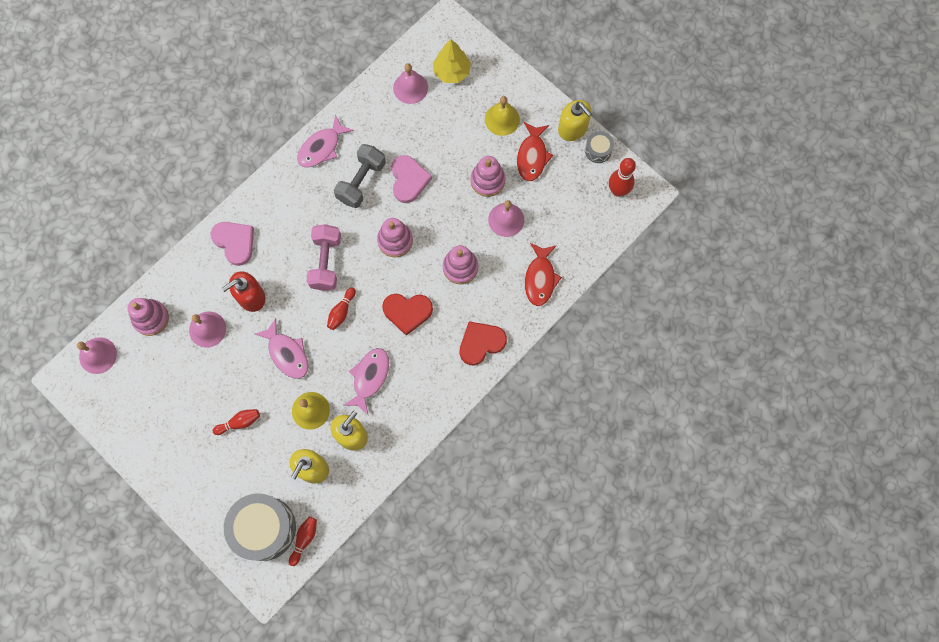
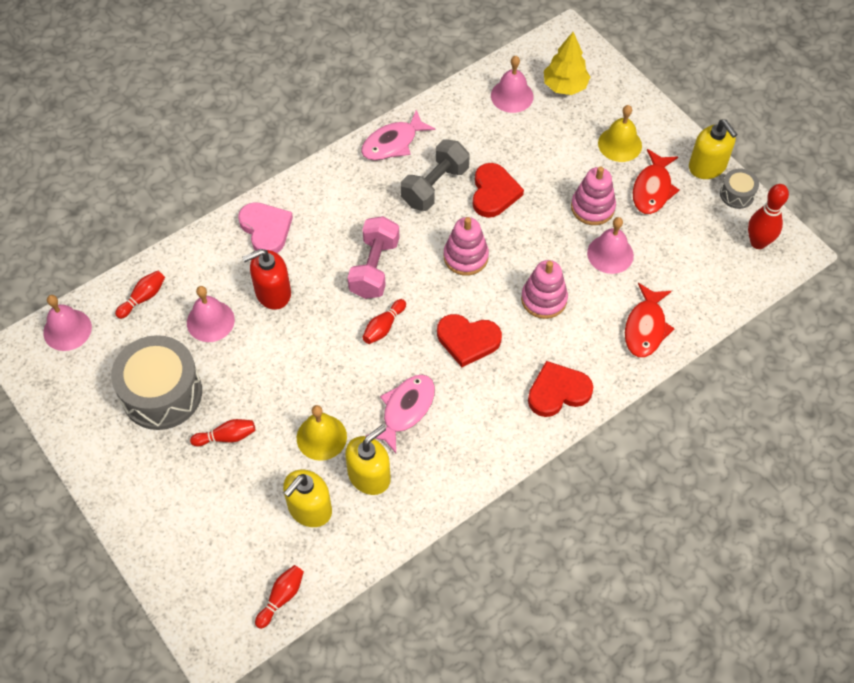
camera: 10 degrees right, 15 degrees down
pink stacking toy [127,298,169,336] -> red bowling pin [115,271,165,319]
grey drum [224,493,296,561] -> grey drum moved to [111,335,202,430]
pink fish [255,318,308,379] -> none
pink heart [391,155,432,203] -> red heart [473,163,524,218]

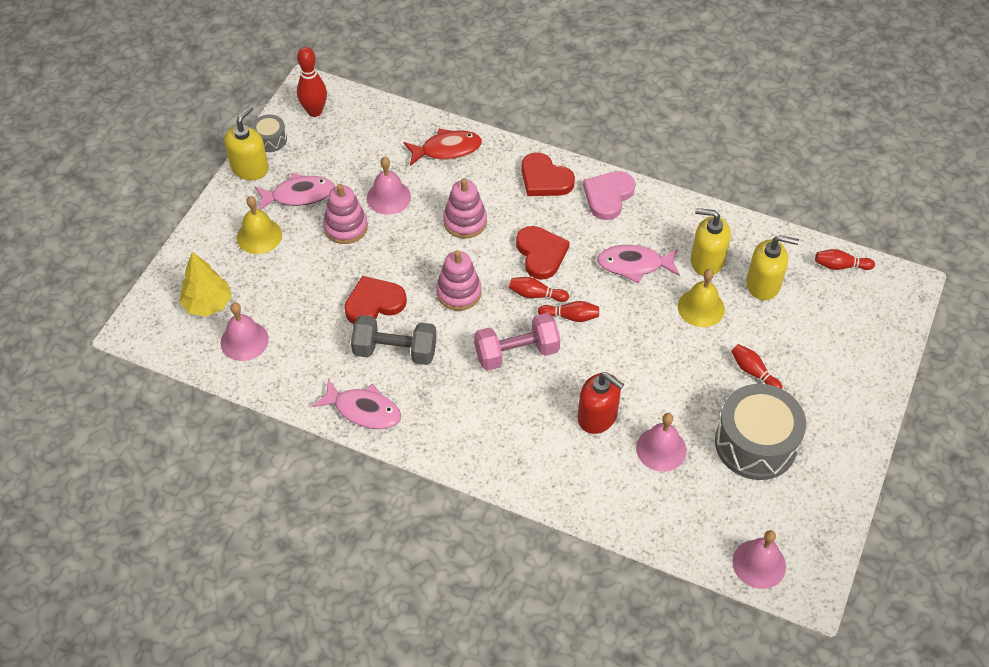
camera: 120 degrees left, 5 degrees down
red bowling pin [115,271,165,319] -> red bowling pin moved to [509,277,569,302]
pink heart [238,202,293,253] -> pink heart moved to [583,171,635,220]
red fish [633,149,680,214] -> pink fish [254,173,335,210]

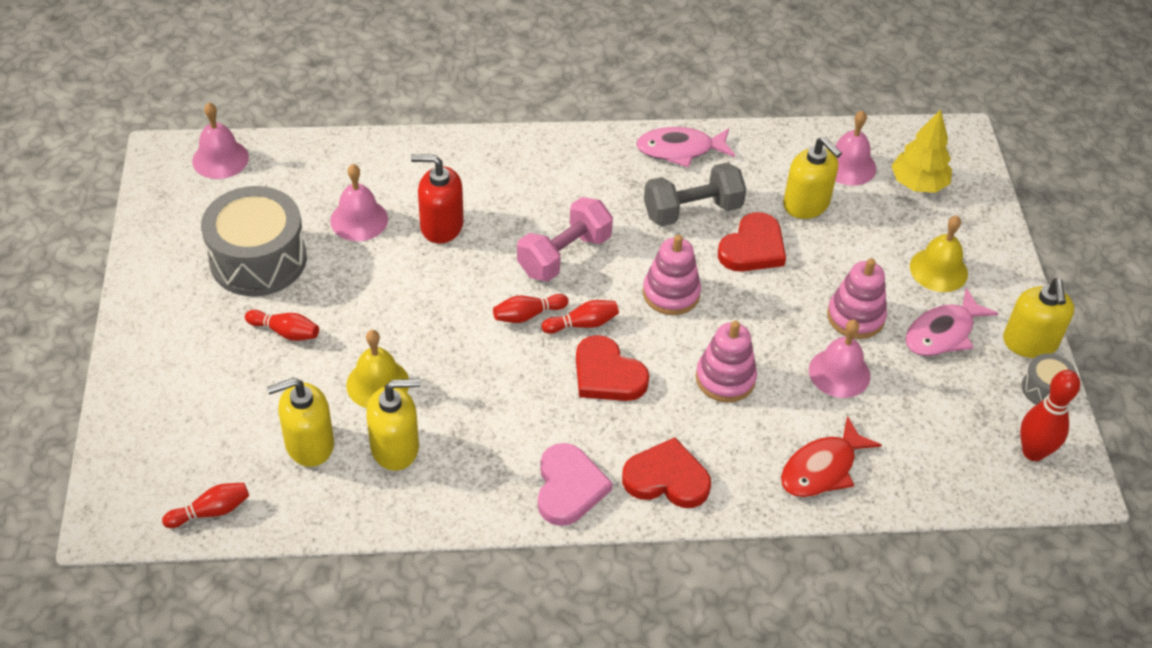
camera: 150 degrees right, 5 degrees down
pink fish [597,245,680,283] -> none
none -> yellow soap dispenser [783,137,842,219]

